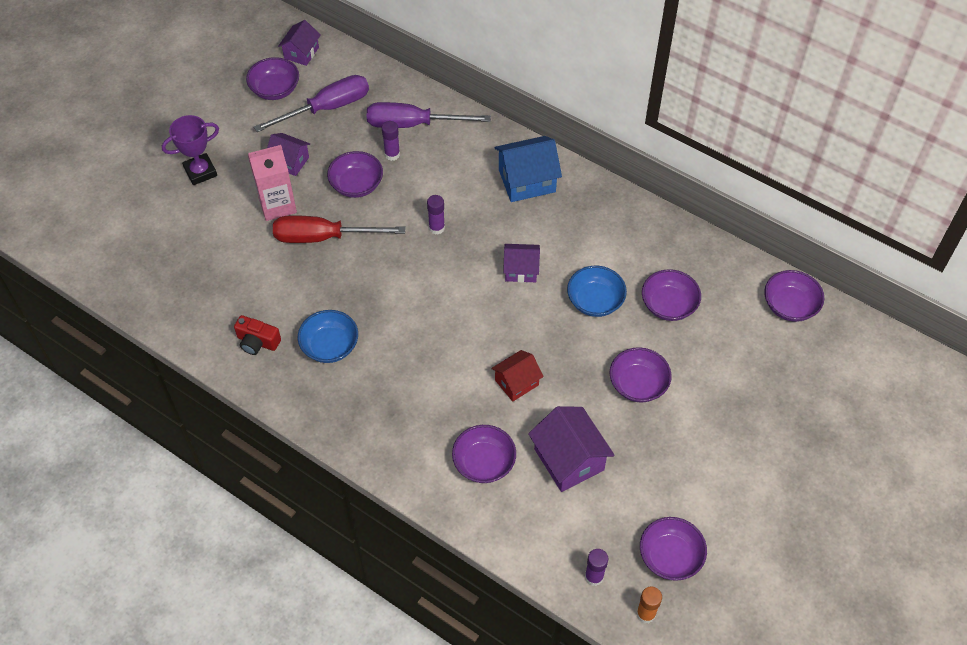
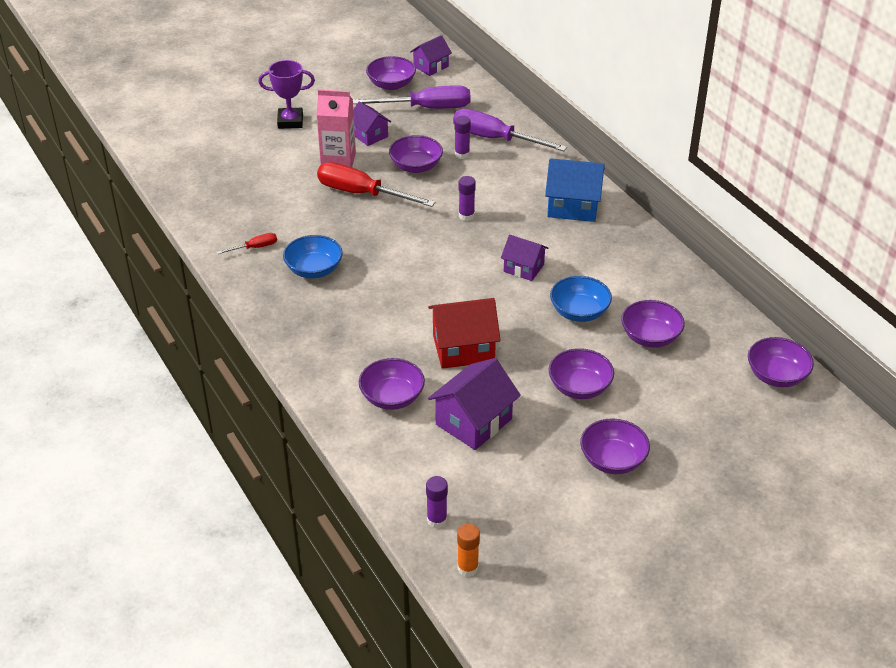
camera: 25 degrees right, 15 degrees down
red camera [234,315,281,355] -> red screwdriver [217,233,277,254]
red house [491,350,544,402] -> red house [428,298,501,369], size x1.60
purple house [528,406,614,492] -> purple house turned 45 degrees clockwise [428,358,521,450]
purple bowl [640,517,707,581] -> purple bowl moved to [580,418,650,474]

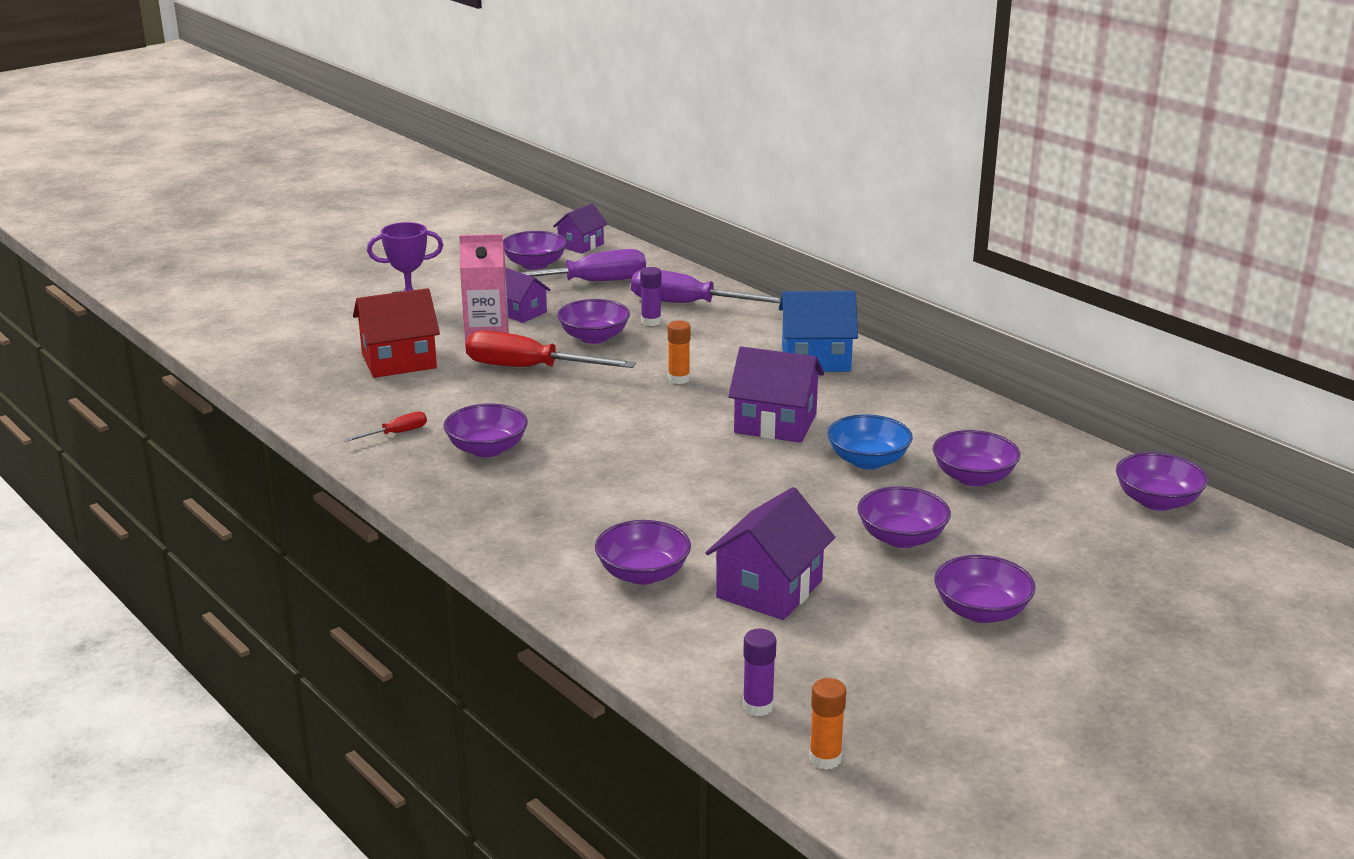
camera: 10 degrees left, 15 degrees down
blue bowl [283,235,343,278] -> purple bowl [443,404,528,457]
red house [428,298,501,369] -> red house moved to [353,288,440,378]
purple glue stick [459,176,476,221] -> orange glue stick [668,321,691,384]
purple house [501,235,548,281] -> purple house [728,347,824,443], size x1.60

